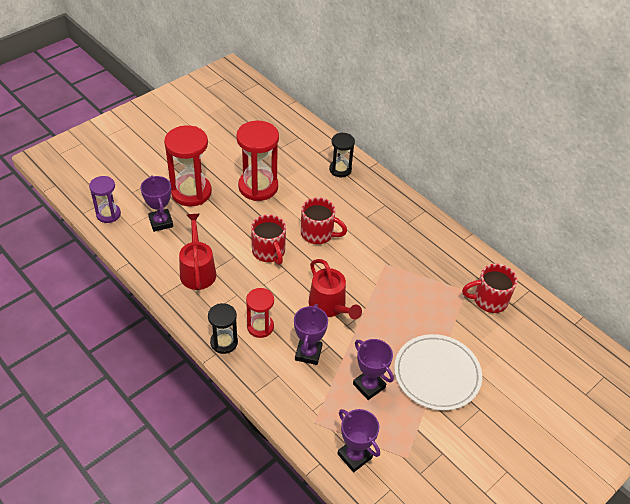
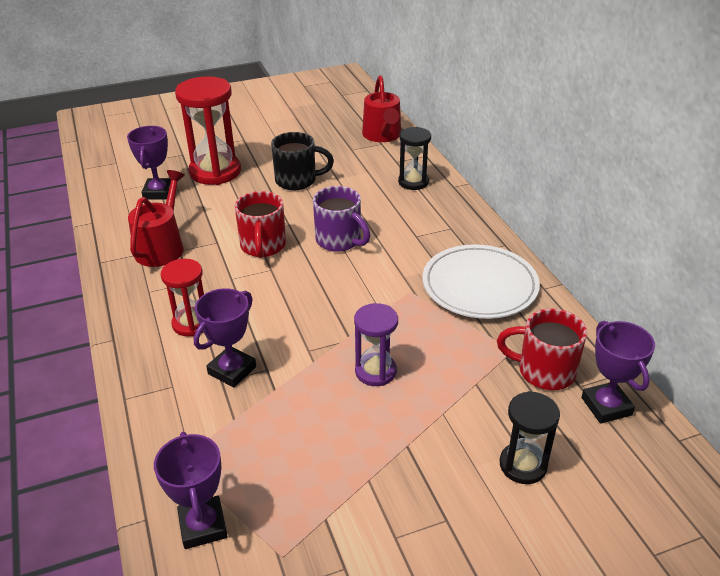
camera: 25 degrees right, 10 degrees down
purple hourglass [89,176,121,223] -> purple hourglass moved to [354,303,398,386]
black hourglass [208,303,238,354] -> black hourglass moved to [500,391,560,484]
red hourglass [236,121,279,201] -> black mug [271,132,334,190]
red mug [301,197,347,244] -> purple mug [313,186,370,252]
red watering can [309,259,362,319] -> red watering can moved to [362,75,401,142]
purple trophy [353,339,394,400] -> purple trophy moved to [581,321,655,424]
white plate [394,334,482,411] -> white plate moved to [423,244,540,319]

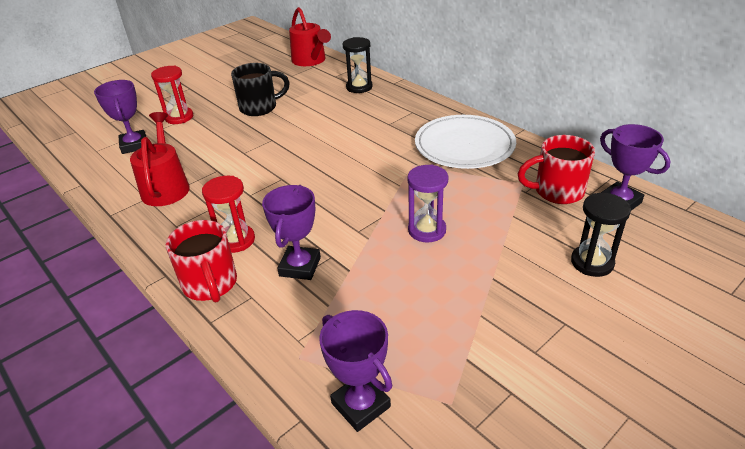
camera: 20 degrees left, 0 degrees up
red hourglass [175,76,241,185] -> red hourglass [151,66,193,124], size x0.58
red mug [235,191,286,258] -> red mug moved to [166,220,237,302]
purple mug [313,186,370,252] -> none

